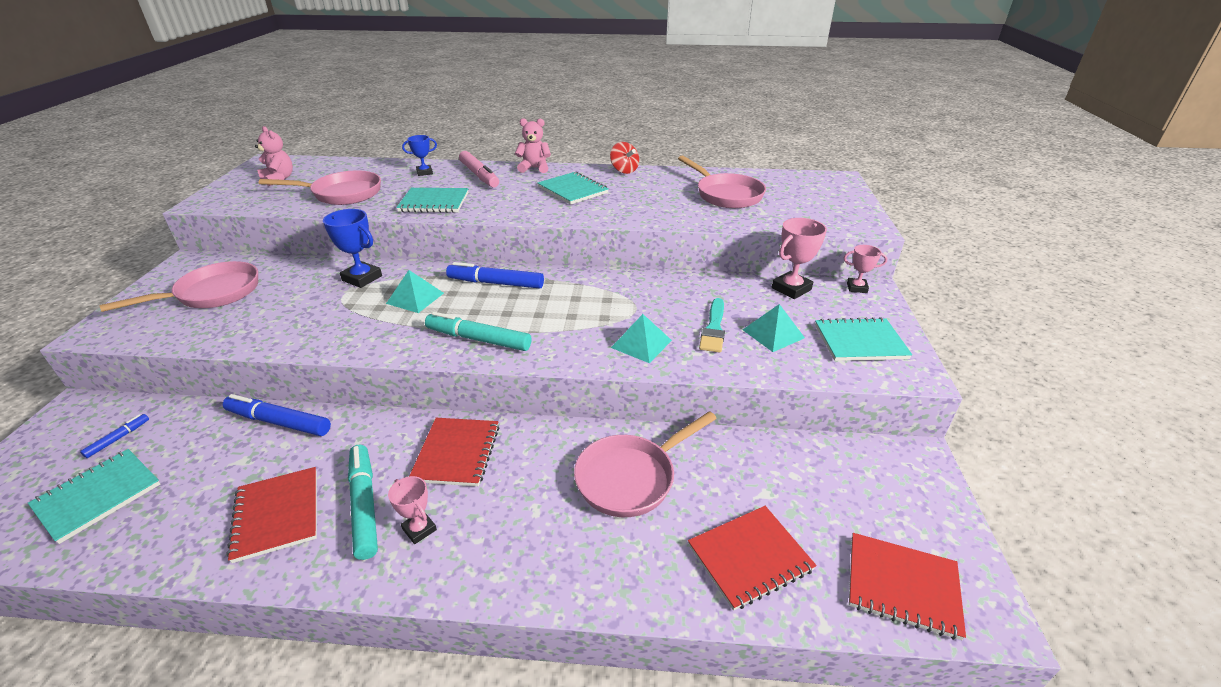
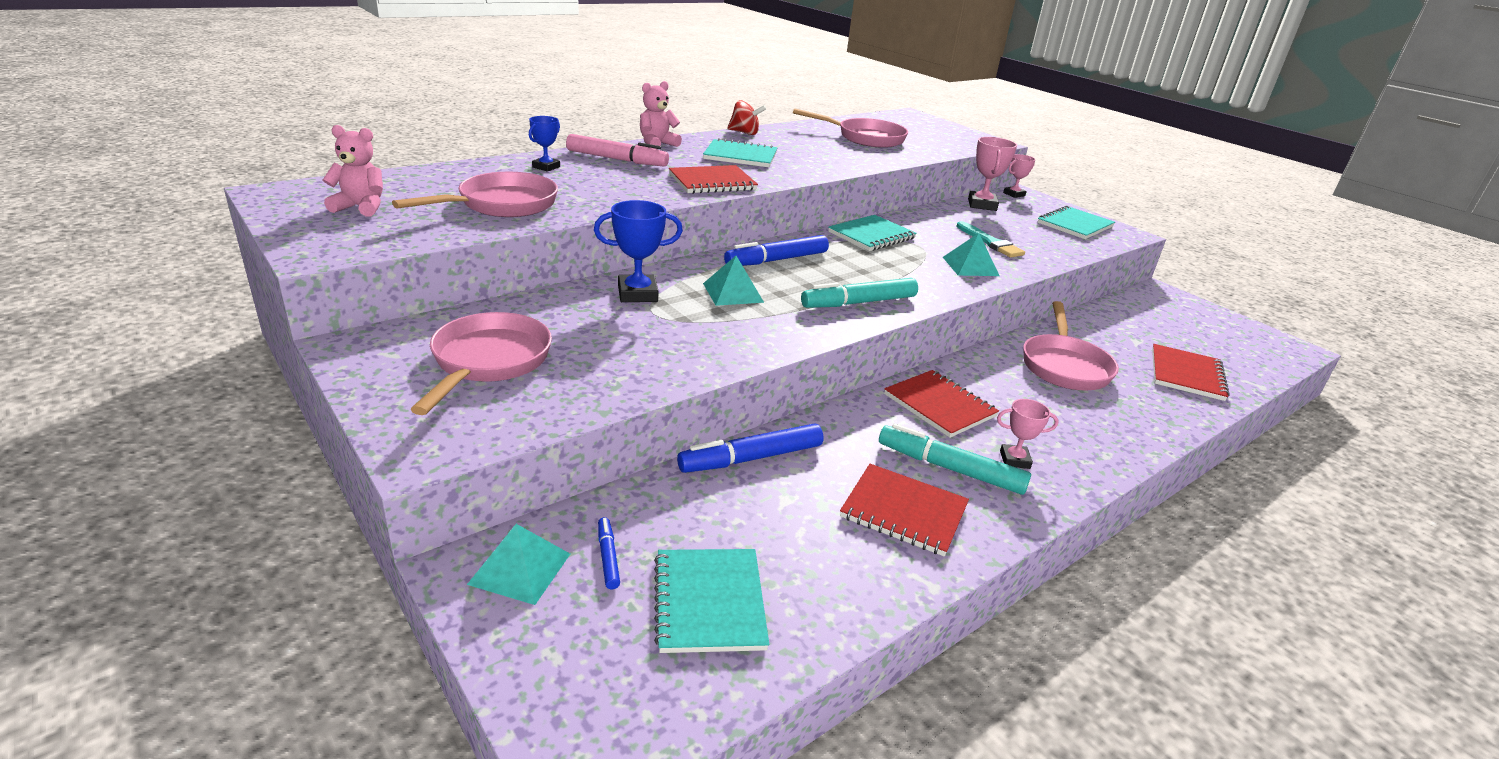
camera: 45 degrees left, 5 degrees down
turquoise notebook [396,188,469,213] -> turquoise notebook moved to [828,215,917,251]
turquoise pyramid [743,304,805,352] -> turquoise pyramid moved to [467,524,570,605]
red notebook [849,533,966,640] -> red notebook moved to [669,165,758,194]

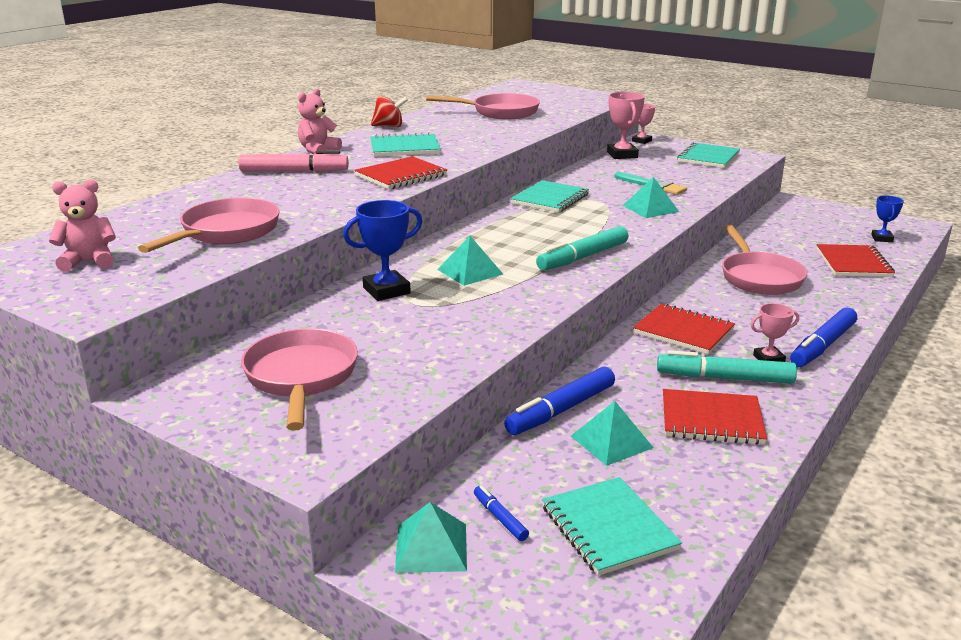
camera: 15 degrees left, 5 degrees down
blue trophy [529,116,560,172] -> blue trophy moved to [871,195,904,242]
blue marker [724,235,829,266] -> blue marker moved to [790,307,857,367]
none -> turquoise pyramid [571,401,654,466]

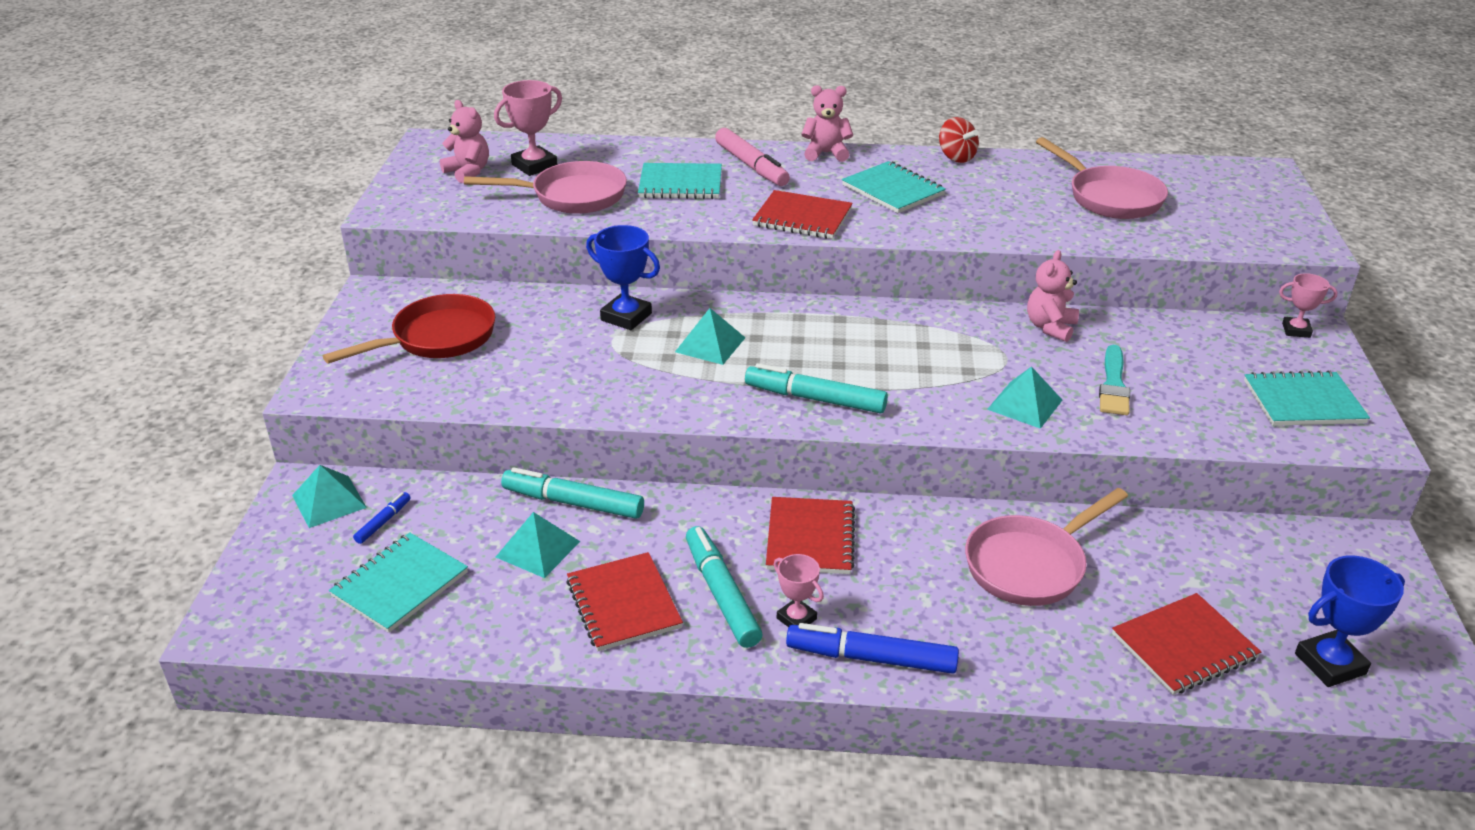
camera: 60 degrees right, 10 degrees up
pink pan [241,328,358,431] -> red pan [323,294,495,364]
blue marker [504,367,615,435] -> turquoise marker [501,467,644,519]
turquoise notebook [510,180,589,213] -> turquoise notebook moved to [638,163,722,199]
pink trophy [607,92,645,159] -> pink trophy moved to [494,80,562,176]
blue trophy [871,195,904,242] -> blue trophy [1295,555,1405,687], size x1.61
none -> pink teddy bear [1027,250,1079,342]

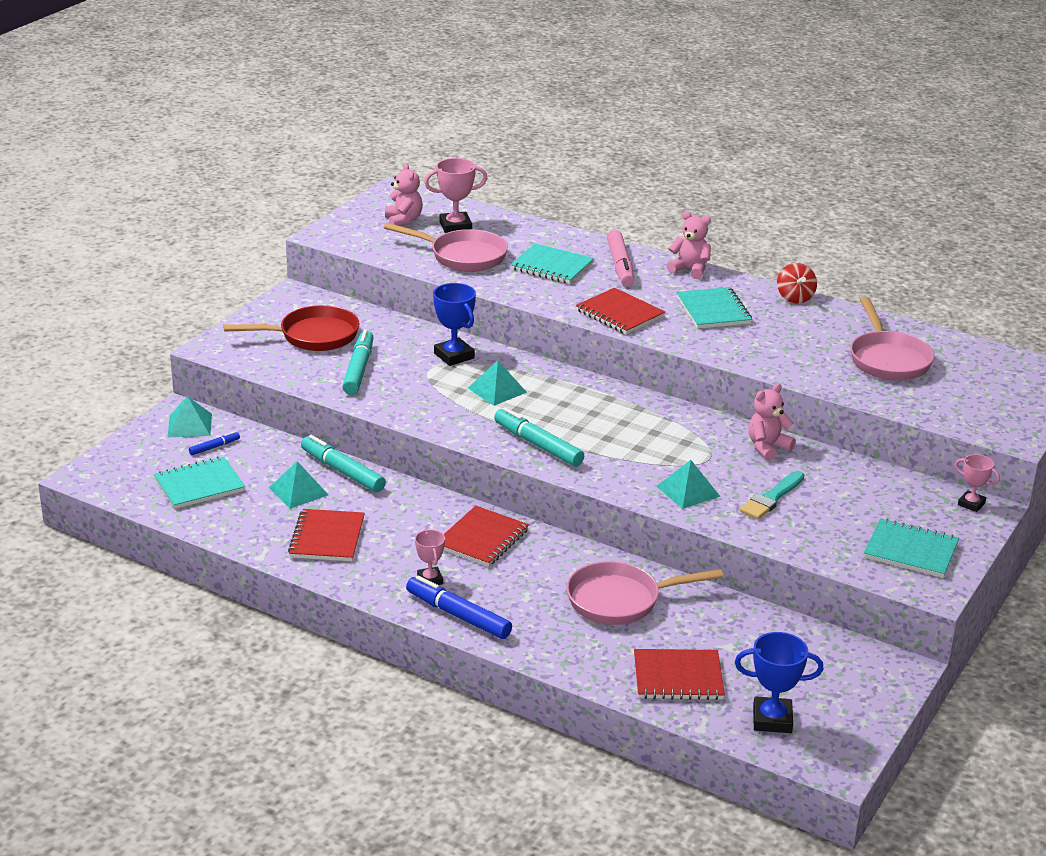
camera: 25 degrees right, 5 degrees down
turquoise marker [686,526,762,648] -> turquoise marker moved to [342,329,373,395]

